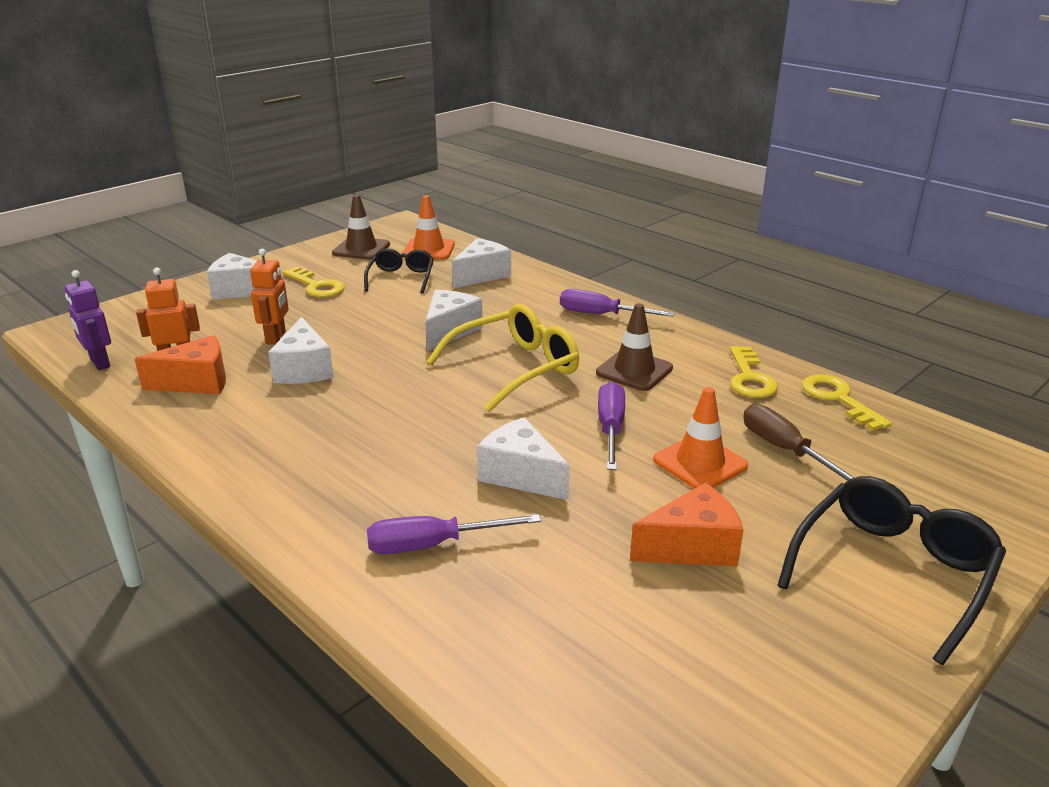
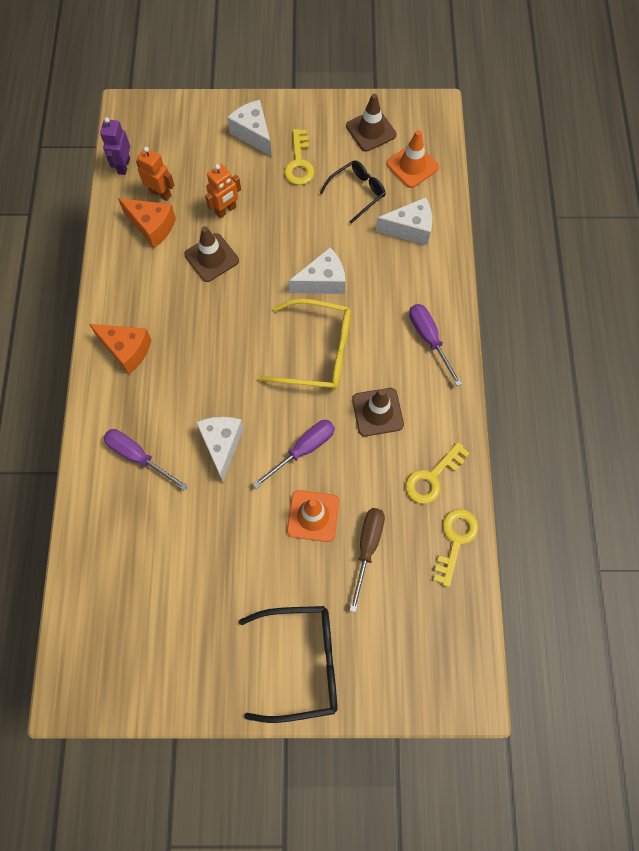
camera: 45 degrees right, 40 degrees up
white cheese [268,317,334,384] -> brown traffic cone [184,226,239,282]
orange cheese [630,483,744,566] -> orange cheese moved to [89,324,151,374]

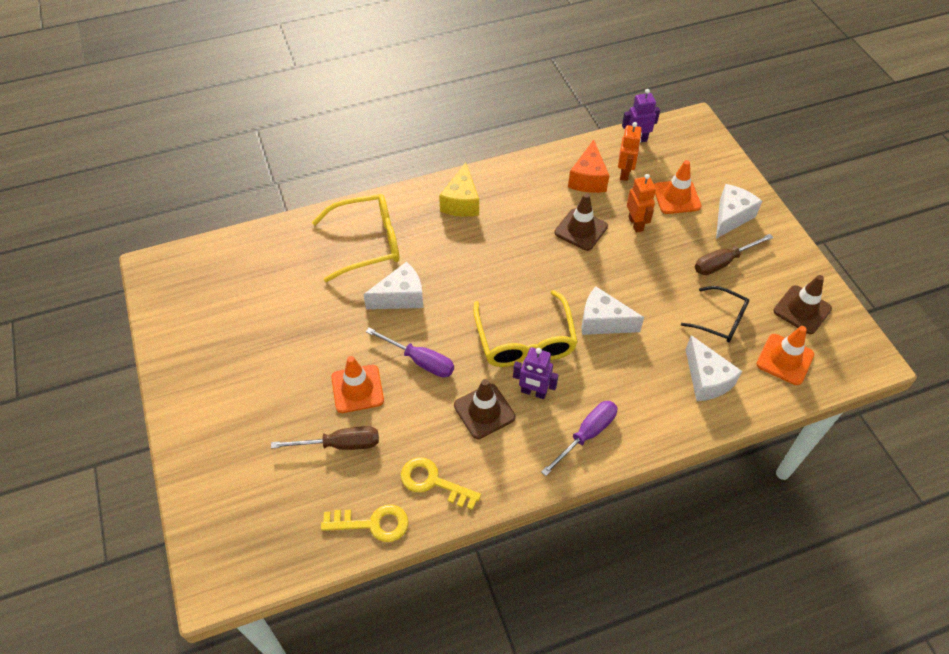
camera: 70 degrees right, 15 degrees down
orange cheese [89,324,151,374] -> yellow cheese [439,162,479,217]
purple screwdriver [103,429,188,491] -> yellow glasses [312,194,400,282]
orange robot [205,164,241,218] -> orange robot turned 135 degrees counterclockwise [627,174,656,233]
black glasses [239,606,338,723] -> none
yellow key [284,129,314,185] -> brown screwdriver [695,234,774,275]
white cheese [289,247,346,294] -> white cheese turned 150 degrees clockwise [582,287,644,335]
none -> purple robot [513,347,559,399]
none -> orange traffic cone [654,160,701,214]

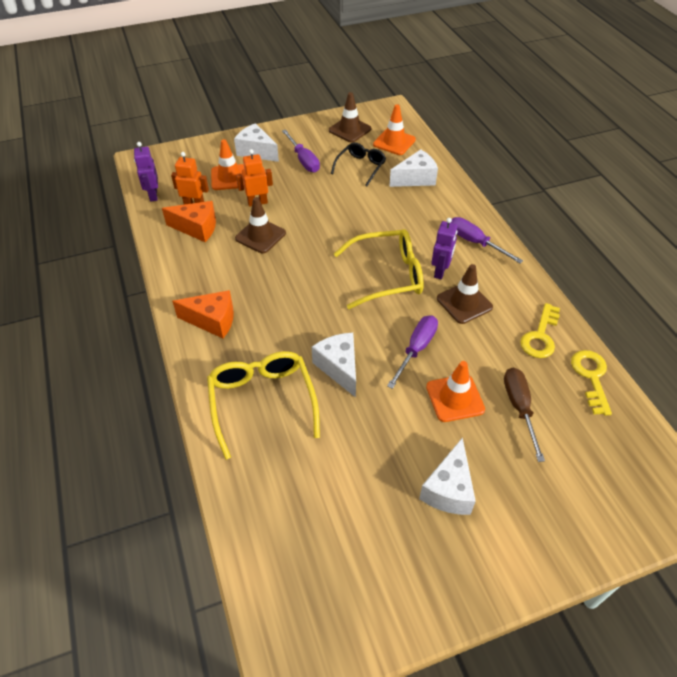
camera: 90 degrees left, 5 degrees down
yellow cheese [439,162,479,217] -> orange cheese [172,290,234,338]
white cheese [582,287,644,335] -> white cheese moved to [419,437,476,515]
brown screwdriver [695,234,774,275] -> purple screwdriver [282,130,320,173]

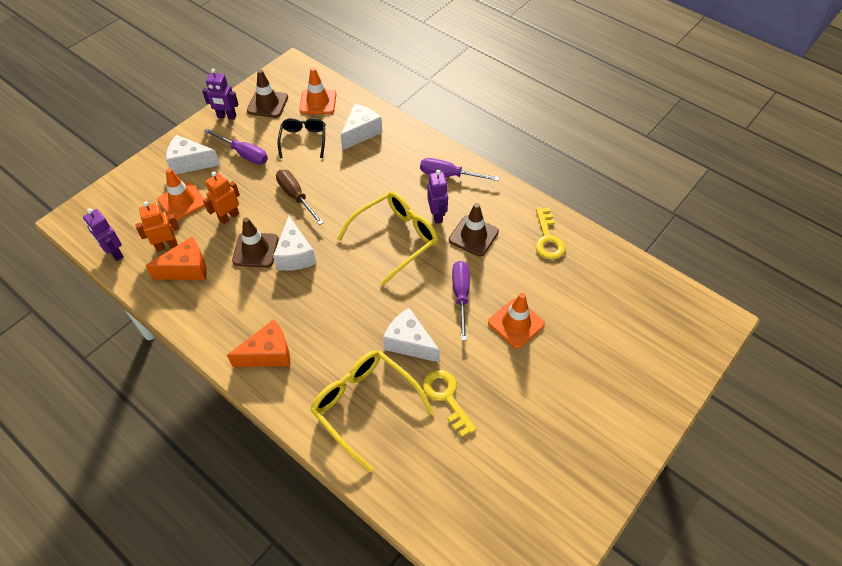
camera: 30 degrees left, 5 degrees up
white cheese [419,437,476,515] -> white cheese moved to [273,216,316,271]
brown screwdriver [504,368,545,462] -> brown screwdriver moved to [276,170,324,225]
yellow key [571,350,612,416] -> yellow key moved to [423,370,477,437]
none -> purple robot [202,69,238,120]

